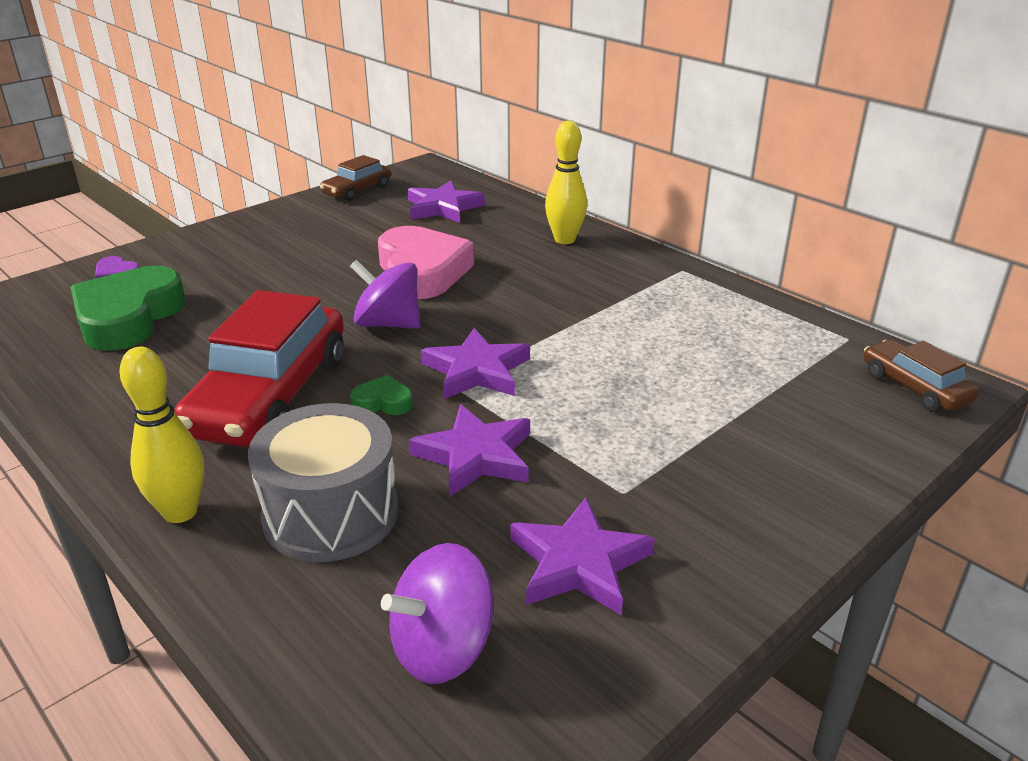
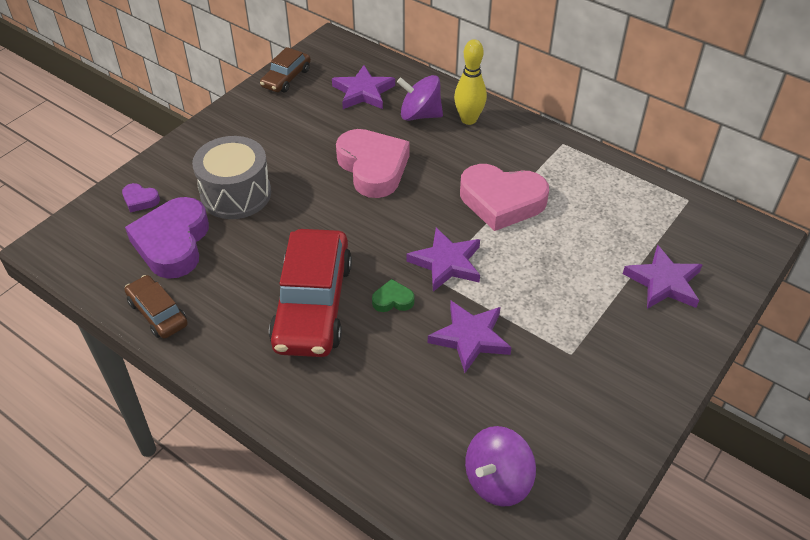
camera: 10 degrees left, 15 degrees up
green heart [71,266,186,351] -> purple heart [125,197,209,279]
yellow bowling pin [119,347,204,523] -> none
grey drum [248,403,398,562] -> grey drum moved to [192,136,271,219]
purple spinning top [350,260,420,329] -> purple spinning top moved to [397,75,443,121]
purple star [510,497,655,615] -> purple star moved to [623,245,703,309]
brown car [864,340,979,412] -> brown car moved to [124,275,188,339]
none -> pink heart [460,164,549,231]

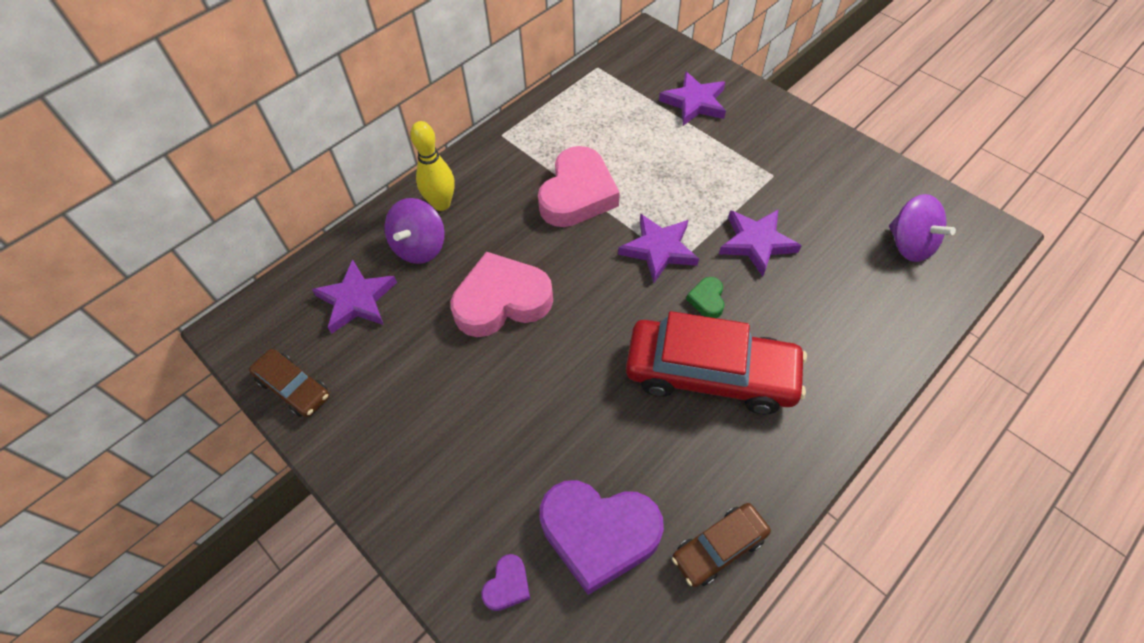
camera: 80 degrees left, 10 degrees up
grey drum [192,136,271,219] -> none

